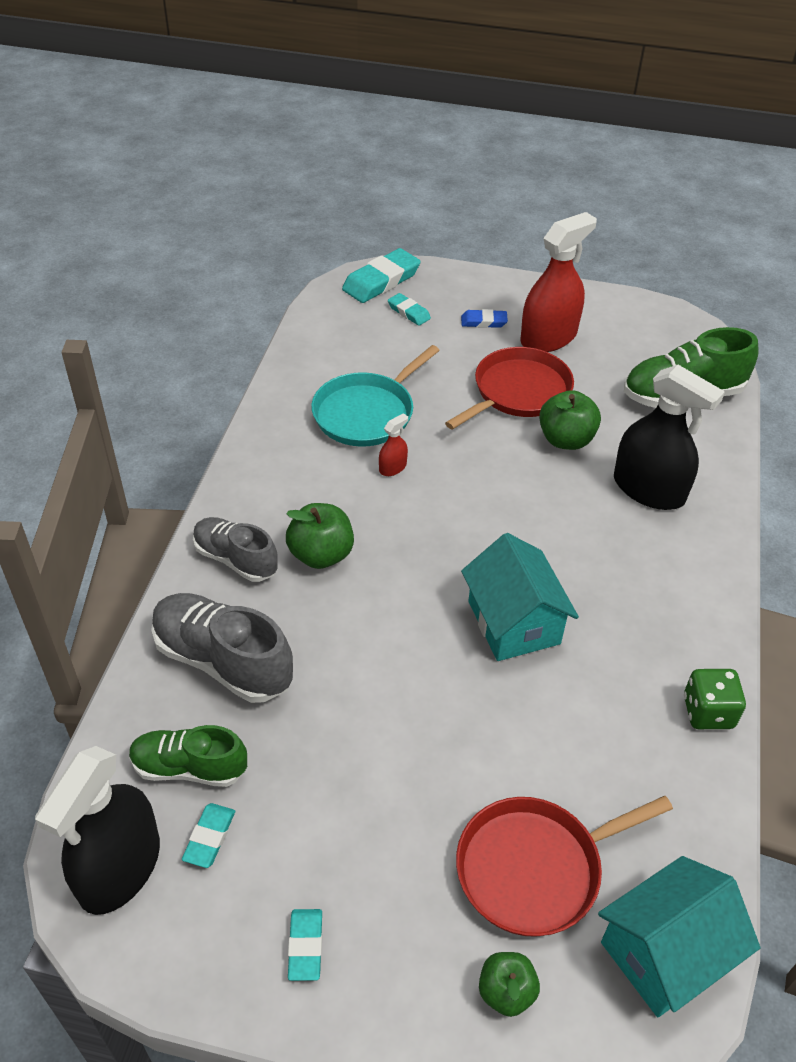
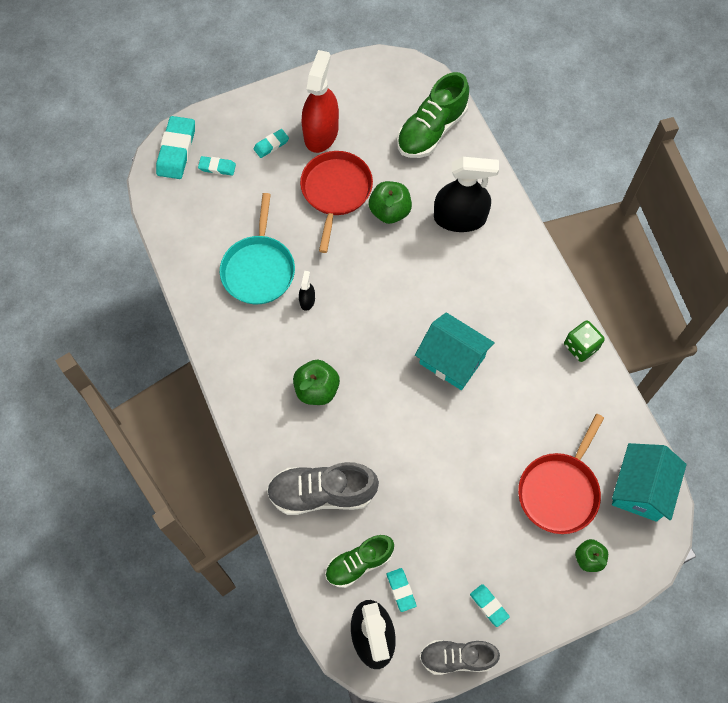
camera: 35 degrees left, 20 degrees up
grey shoe [193,517,278,582] -> grey shoe moved to [420,640,500,675]
red spray bottle [379,413,408,476] -> black spray bottle [299,271,315,311]
blue eraser [461,309,508,328] -> turquoise eraser [253,129,289,158]

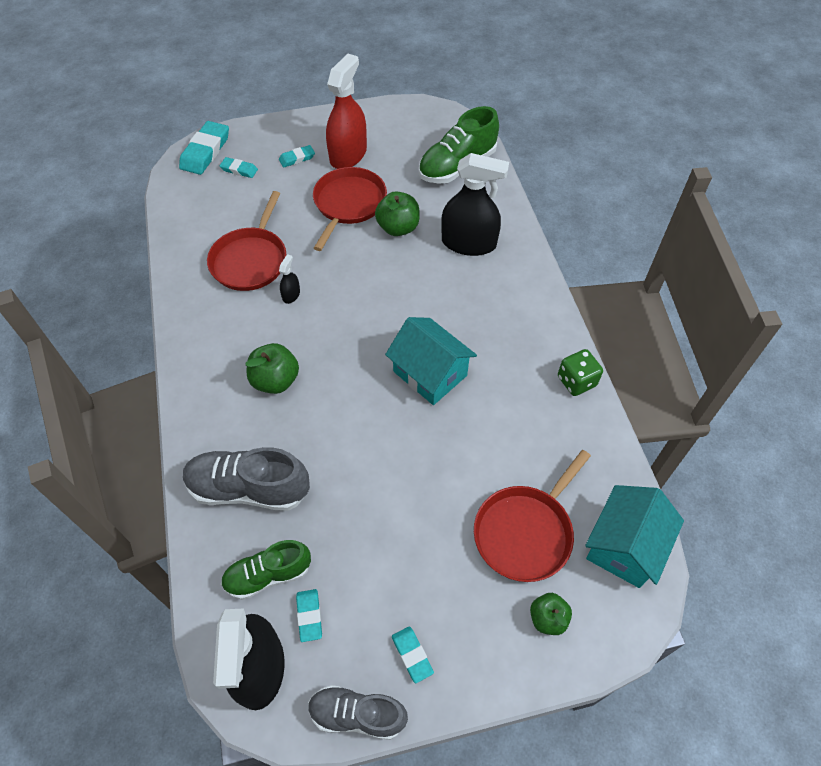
camera: 10 degrees right, 10 degrees down
turquoise pan [220,193,295,304] -> red pan [207,191,286,291]

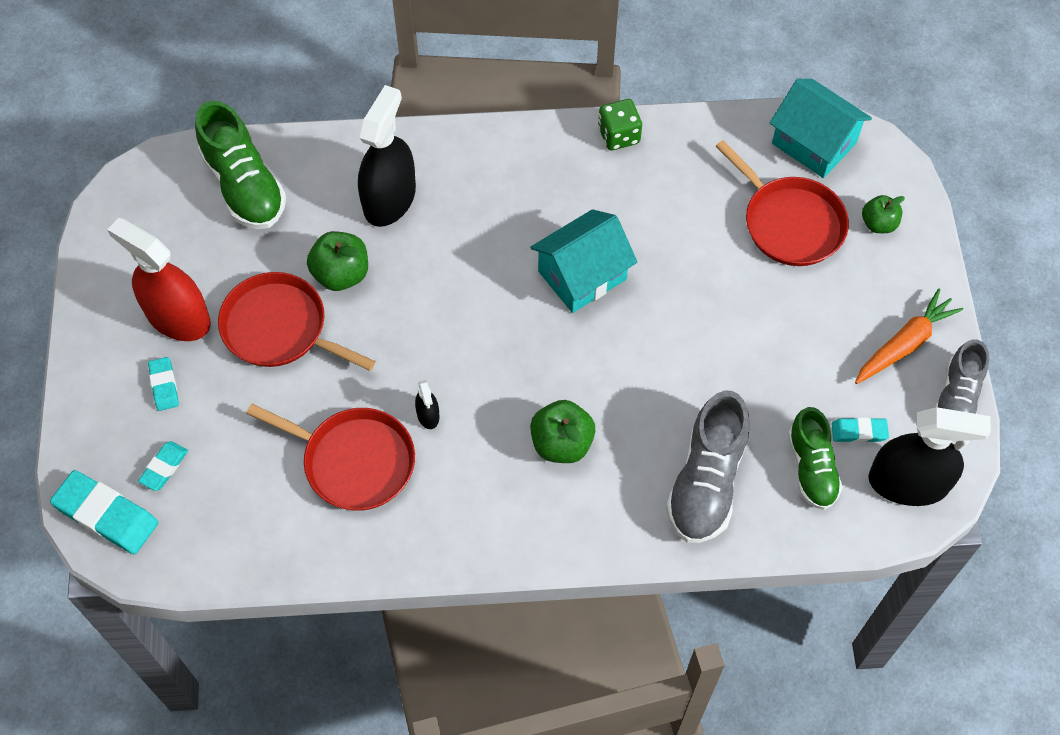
camera: 80 degrees left, 5 degrees up
black spray bottle [279,254,300,304] -> black spray bottle turned 135 degrees counterclockwise [415,380,439,429]
turquoise eraser [392,626,434,683] -> orange carrot [855,289,963,384]

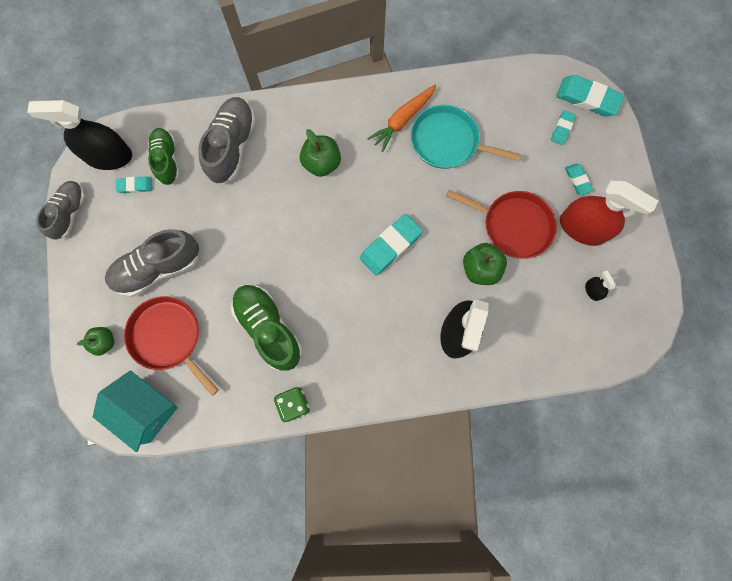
camera: 175 degrees right, 15 degrees up
green shoe [195,101,286,229] -> green shoe moved to [231,284,302,371]
red pan [246,404,415,511] -> turquoise pan [411,105,521,169]
black spray bottle [415,380,439,429] -> black spray bottle moved to [585,270,615,301]
turquoise house [530,209,637,313] -> none
orange carrot [855,289,963,384] -> orange carrot moved to [367,84,436,152]
none -> grey shoe [105,229,199,297]
none -> turquoise eraser [360,214,423,276]

